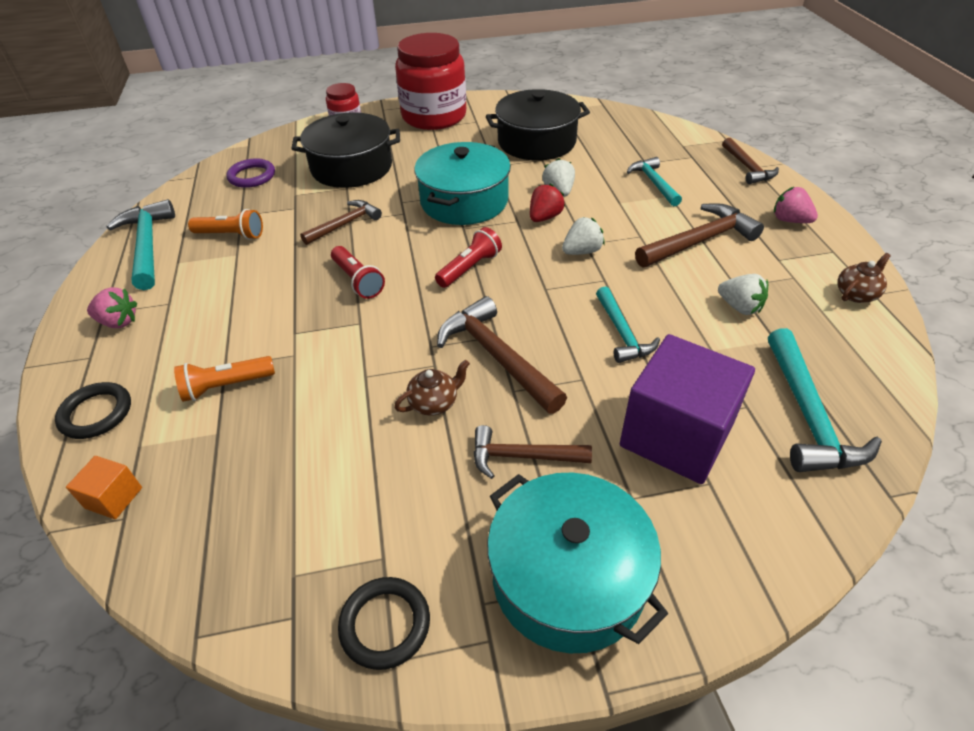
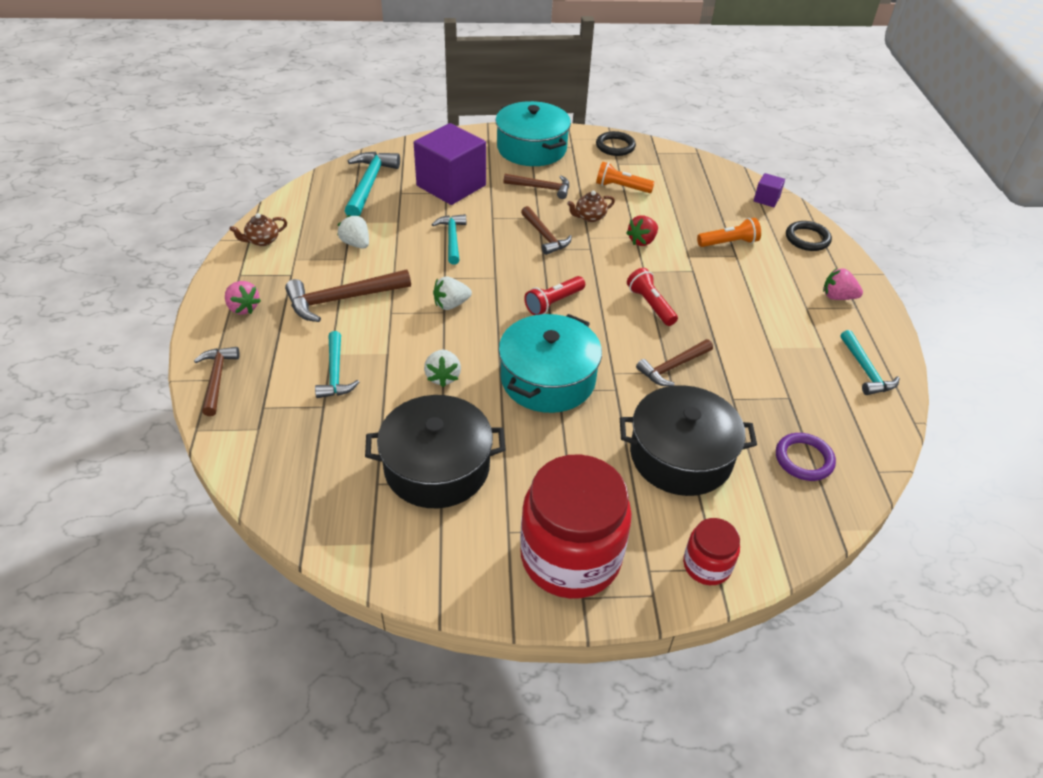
camera: 175 degrees left, 0 degrees up
orange cube [66,456,142,519] -> purple cube [754,173,785,207]
turquoise hammer [107,199,175,290] -> turquoise hammer [841,330,900,395], size x0.65
orange flashlight [188,209,263,240] -> orange flashlight moved to [596,161,655,193]
brown hammer [437,296,567,414] -> brown hammer [521,206,572,255], size x0.65
red strawberry [530,183,565,222] -> red strawberry moved to [626,215,658,246]

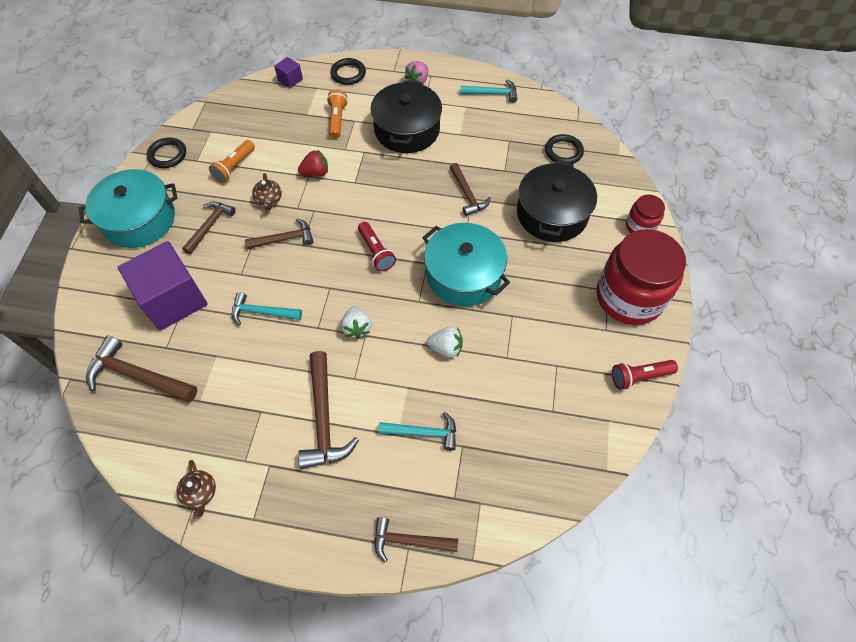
camera: 75 degrees left, 15 degrees up
pink strawberry [225,281,261,314] -> none
white strawberry [337,215,369,249] -> none
turquoise hammer [345,152,400,216] -> brown hammer [86,335,197,403]
black pot [365,395,506,508] -> black pot moved to [370,80,442,153]
red strawberry [626,215,658,246] -> red strawberry turned 75 degrees counterclockwise [298,150,328,177]
red flashlight [627,268,678,326] -> red flashlight moved to [612,360,678,390]
purple ring [776,433,836,481] -> black ring [545,134,584,164]

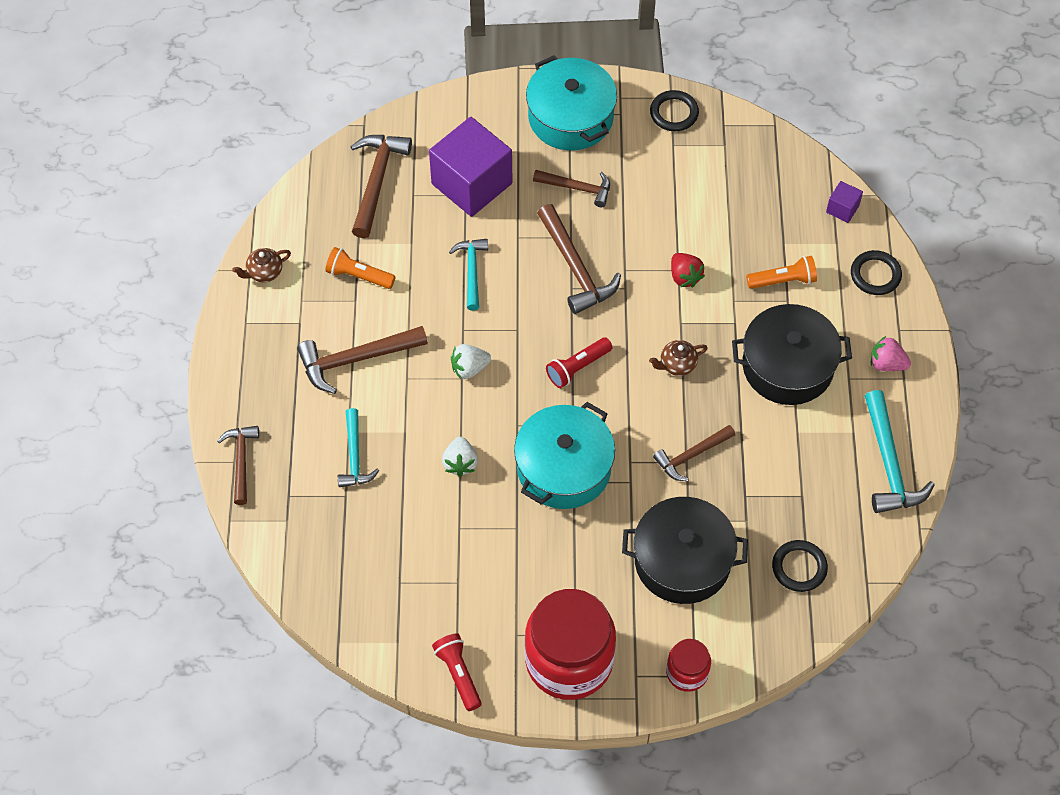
camera: 80 degrees right, 0 degrees up
orange flashlight [209,140,255,183] -> orange flashlight moved to [325,247,395,289]
brown hammer [245,219,314,249] -> brown hammer [537,204,621,314], size x1.54
brown teapot [252,173,282,211] -> brown teapot moved to [649,340,708,376]
turquoise hammer [460,80,517,103] -> turquoise hammer [865,390,935,513], size x1.54

